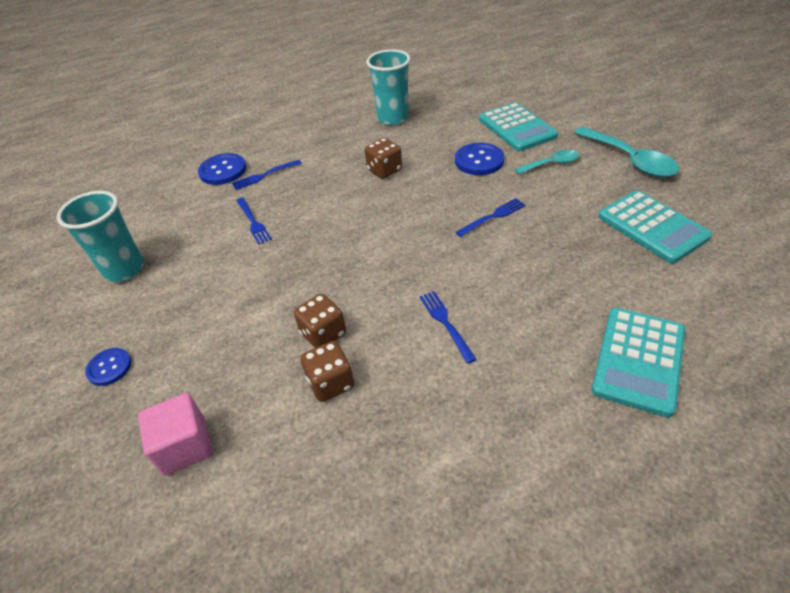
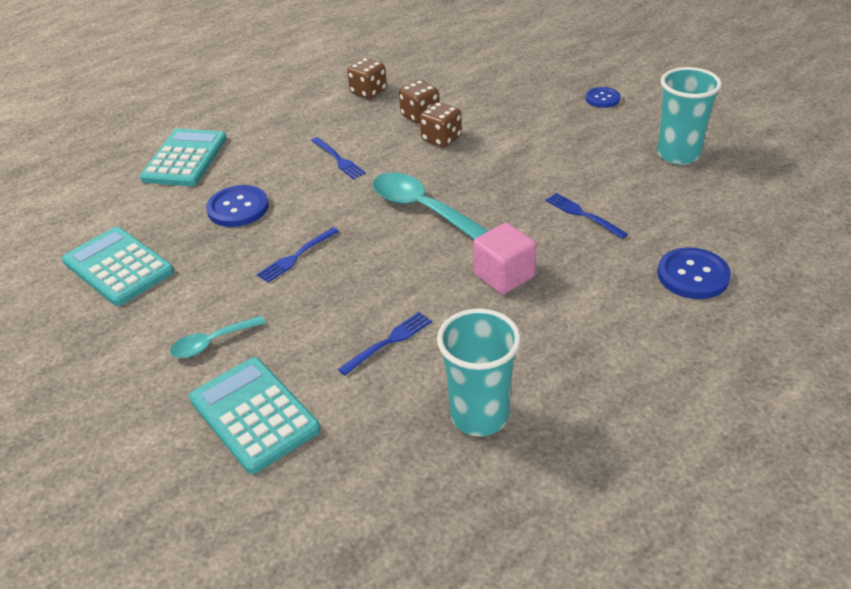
camera: 165 degrees right, 5 degrees down
pink cube [138,393,213,476] -> pink cube moved to [473,223,537,295]
blue fork [232,160,302,190] -> blue fork moved to [338,312,432,376]
brown dice [365,138,402,179] -> brown dice moved to [347,58,387,99]
blue button [455,143,504,175] -> blue button moved to [206,185,269,227]
turquoise spoon [574,127,679,177] -> turquoise spoon moved to [372,173,488,239]

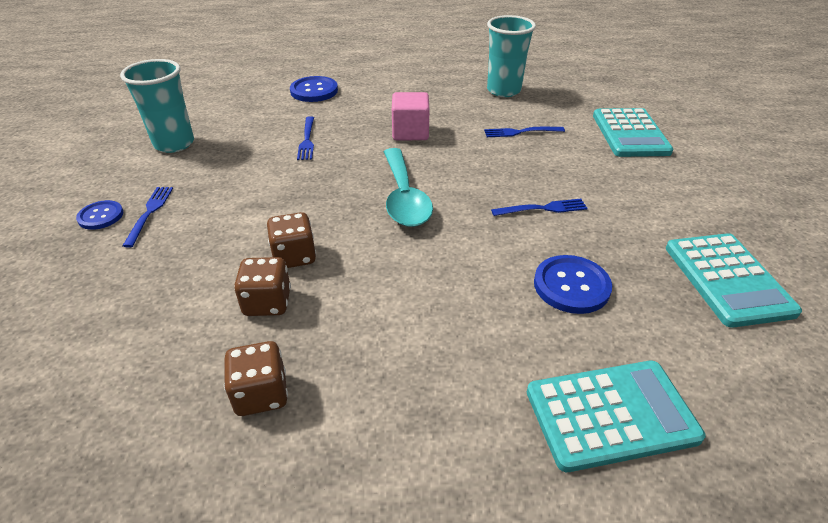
camera: 145 degrees left, 0 degrees up
turquoise calculator [140,129,227,186] -> turquoise calculator turned 150 degrees counterclockwise [527,361,705,472]
turquoise spoon [170,316,265,358] -> none
blue fork [311,137,366,179] -> blue fork moved to [123,187,173,247]

